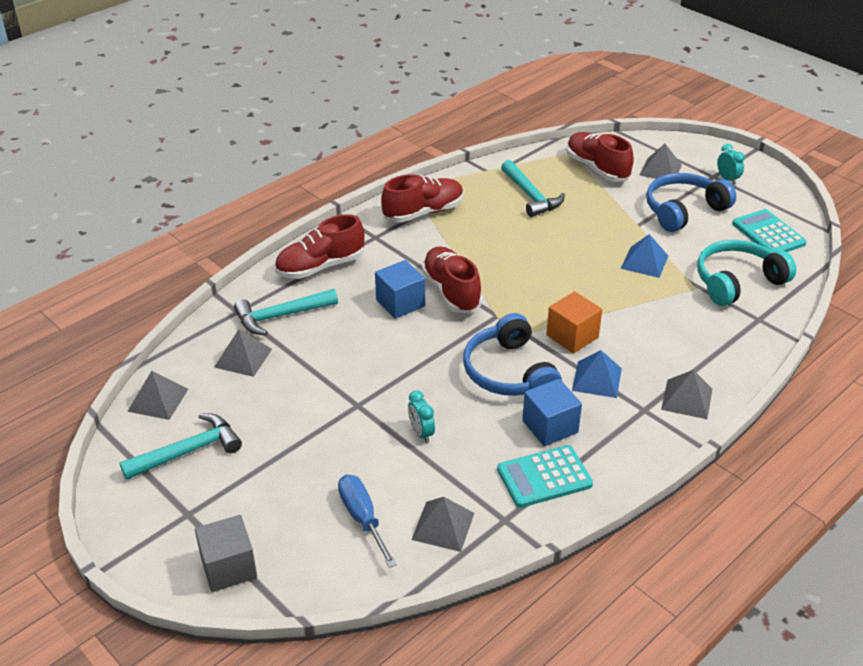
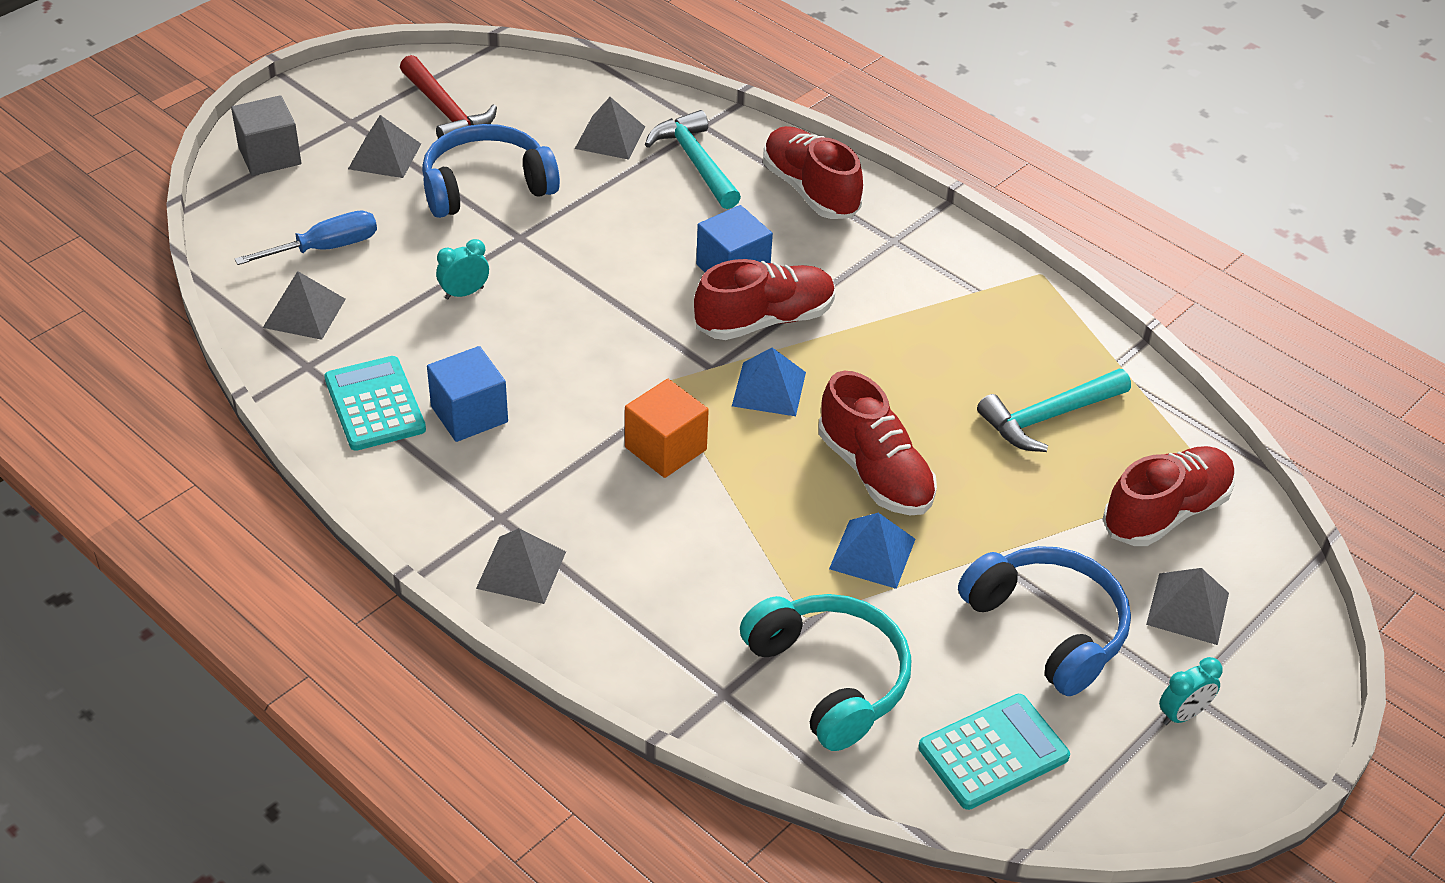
camera: 85 degrees right, 5 degrees up
turquoise hammer [119,413,242,480] -> red hammer [400,55,497,139]
grey pyramid [127,371,188,420] -> grey pyramid moved to [348,115,421,178]
red shoe [381,174,464,222] -> red shoe moved to [818,371,937,515]
blue headphones [463,313,562,396] -> blue headphones moved to [422,124,560,218]
blue pyramid [572,350,622,398] -> blue pyramid moved to [732,347,806,416]

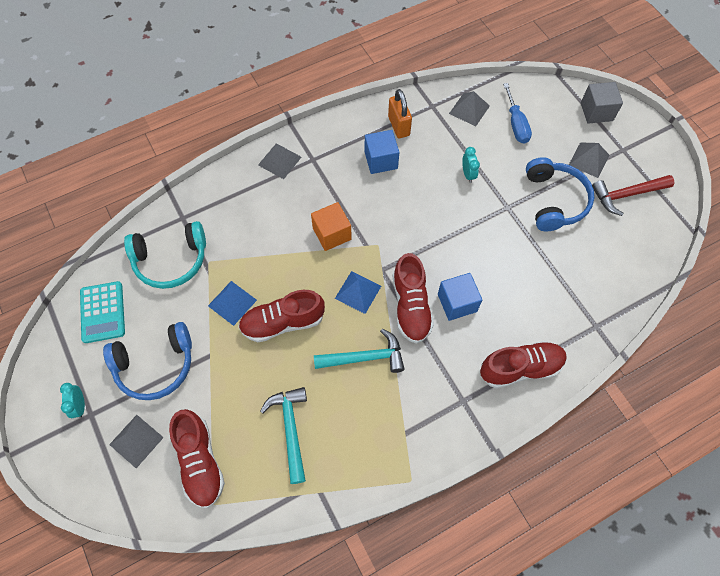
camera: 110 degrees right, 20 degrees up
turquoise calculator [324,356,426,451] -> orange padlock [388,89,412,138]
grey pyramid [575,97,645,160] -> none
turquoise hammer [645,110,741,209] -> turquoise hammer moved to [314,329,404,373]

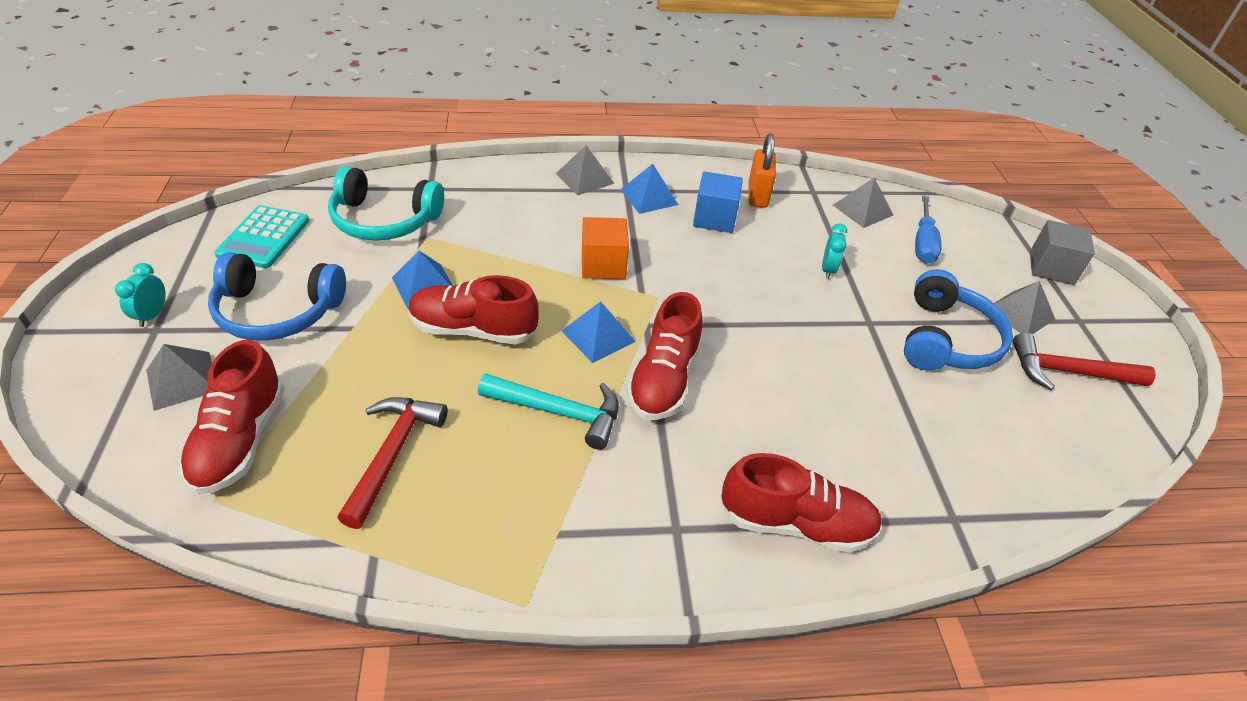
camera: 20 degrees right, 20 degrees down
turquoise hammer [260,387,307,484] -> red hammer [338,397,447,529]
blue cube [438,273,482,321] -> none
none -> blue pyramid [620,164,678,214]

